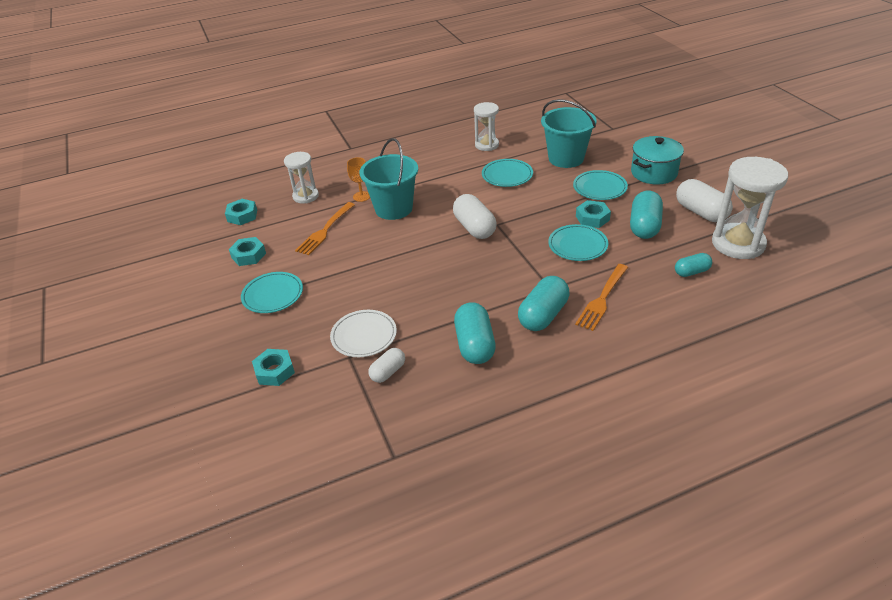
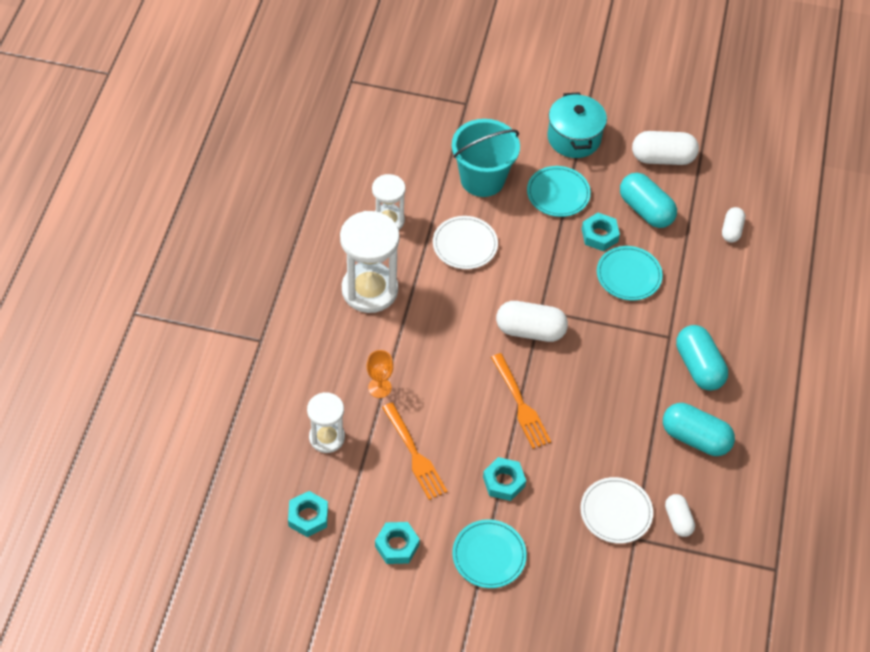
camera: 60 degrees left, 15 degrees up
turquoise nut [252,349,295,386] -> turquoise nut moved to [483,457,526,501]
turquoise bucket [359,138,418,220] -> none
turquoise plate [482,159,533,187] -> white plate [433,216,498,269]
orange fork [575,264,628,331] -> orange fork moved to [491,353,551,449]
turquoise capsule [675,253,712,277] -> white capsule [722,207,745,242]
white hourglass [712,157,788,259] -> white hourglass moved to [340,211,400,313]

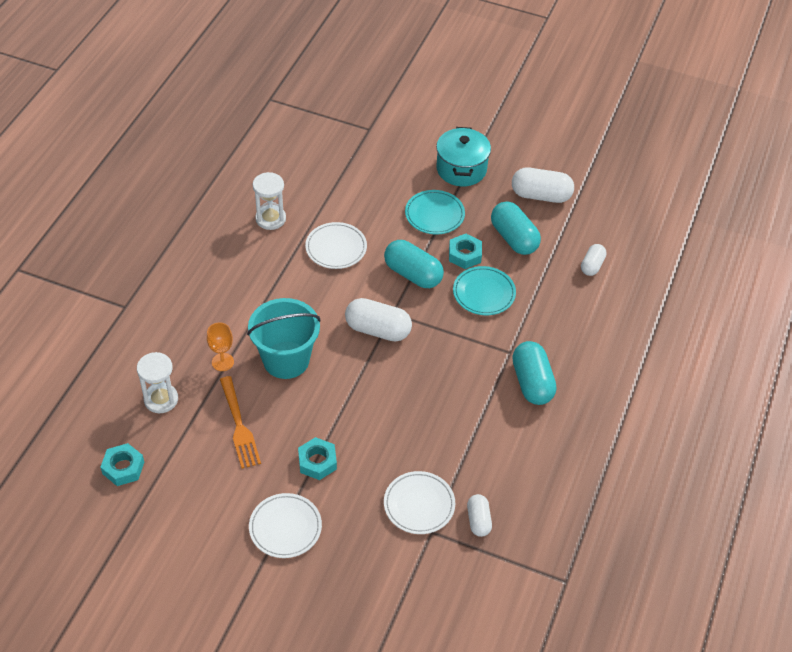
camera: 10 degrees right, 5 degrees down
white hourglass [340,211,400,313] -> none
turquoise nut [375,522,420,564] -> none
turquoise bucket [452,119,520,197] -> turquoise bucket moved to [247,298,321,379]
turquoise plate [452,519,527,588] -> white plate [249,493,322,558]
orange fork [491,353,551,449] -> none
turquoise capsule [663,403,735,456] -> turquoise capsule moved to [384,240,444,288]

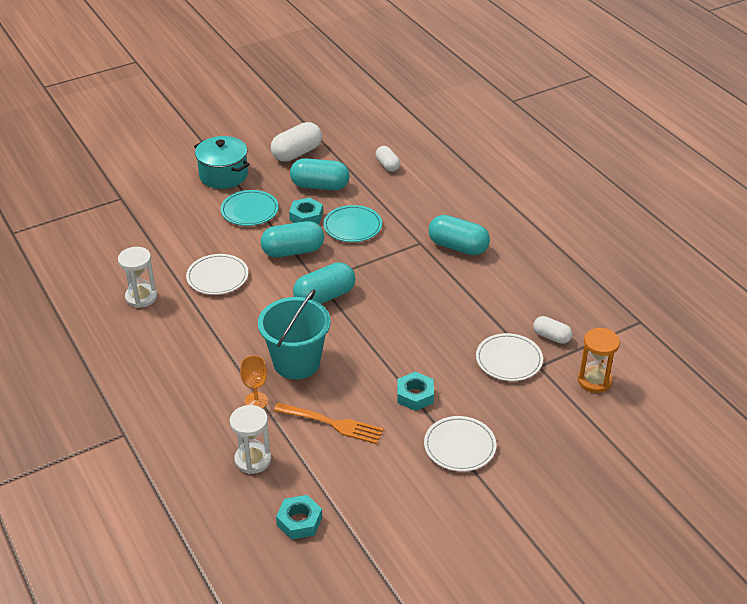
camera: 50 degrees left, 10 degrees down
white capsule [345,298,412,342] -> turquoise capsule [293,262,355,304]
none -> orange hourglass [578,328,620,393]

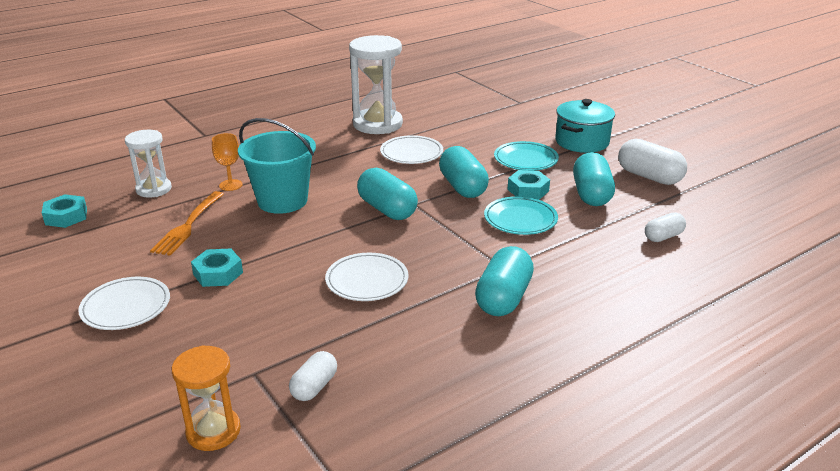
camera: 85 degrees right, 10 degrees down
white hourglass [118,247,157,308] -> white hourglass [349,35,403,134], size x1.68
white plate [476,333,543,381] -> white plate moved to [325,253,409,301]

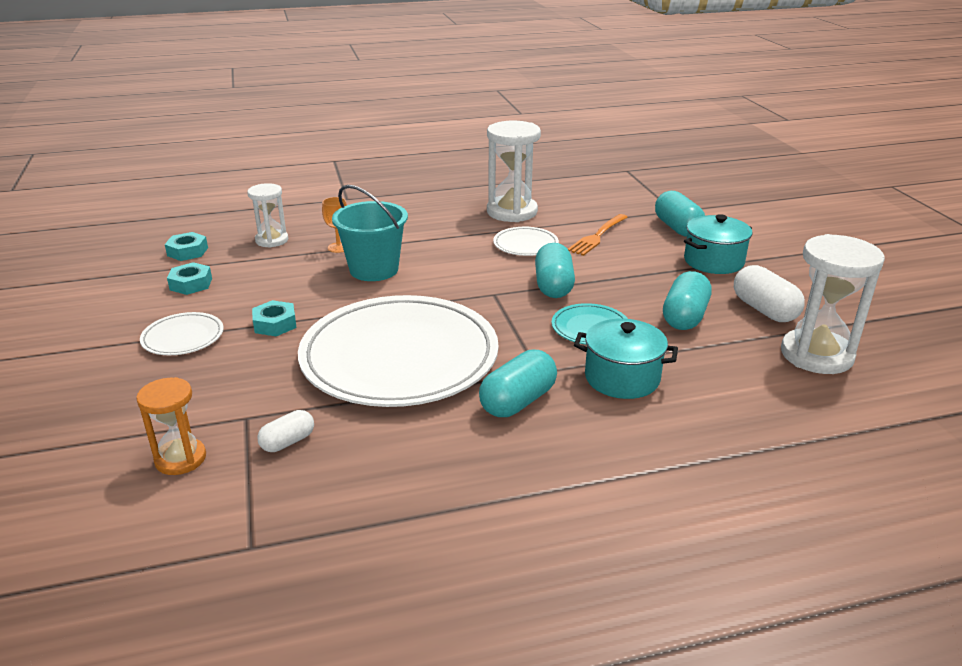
camera: 20 degrees right, 0 degrees up
orange fork [150,191,224,255] -> orange fork moved to [568,214,628,256]
white plate [325,253,409,301] -> white plate [298,295,499,407], size x2.39
turquoise capsule [357,168,418,220] -> turquoise capsule moved to [655,191,705,237]
turquoise plate [494,141,559,171] -> none
turquoise nut [507,170,550,200] -> turquoise nut moved to [167,262,212,295]
white capsule [645,212,686,242] -> none
none -> turquoise pot [574,319,678,399]
none -> white hourglass [781,234,885,374]

